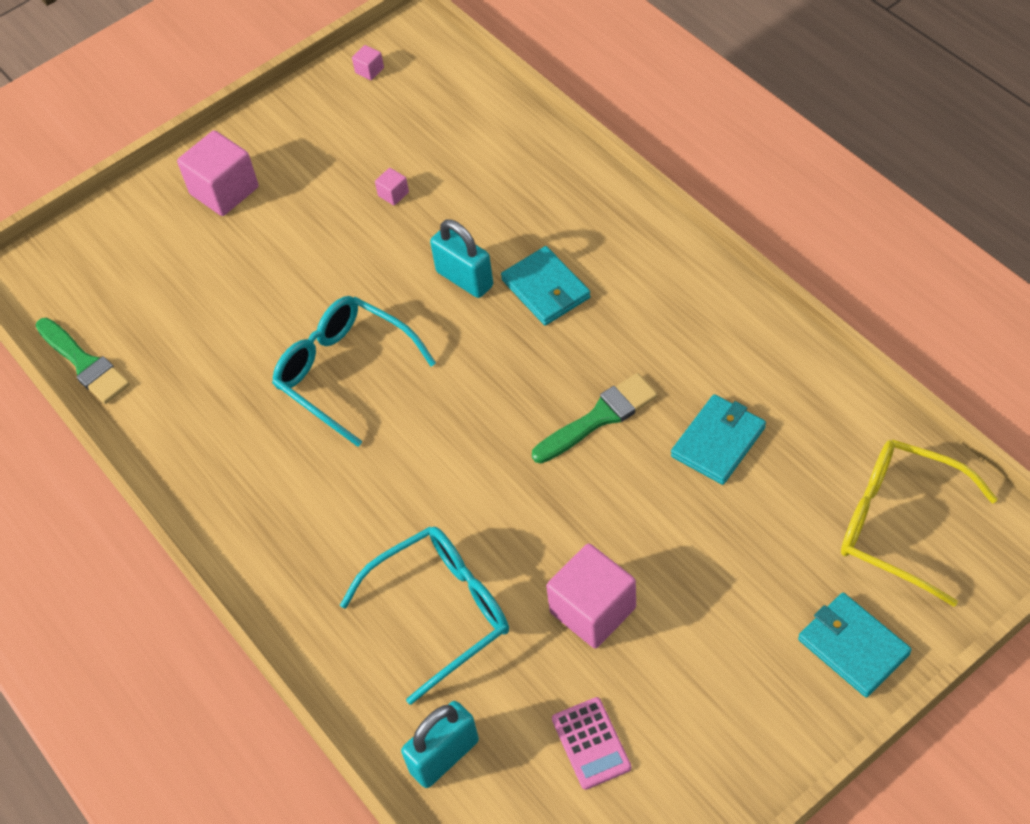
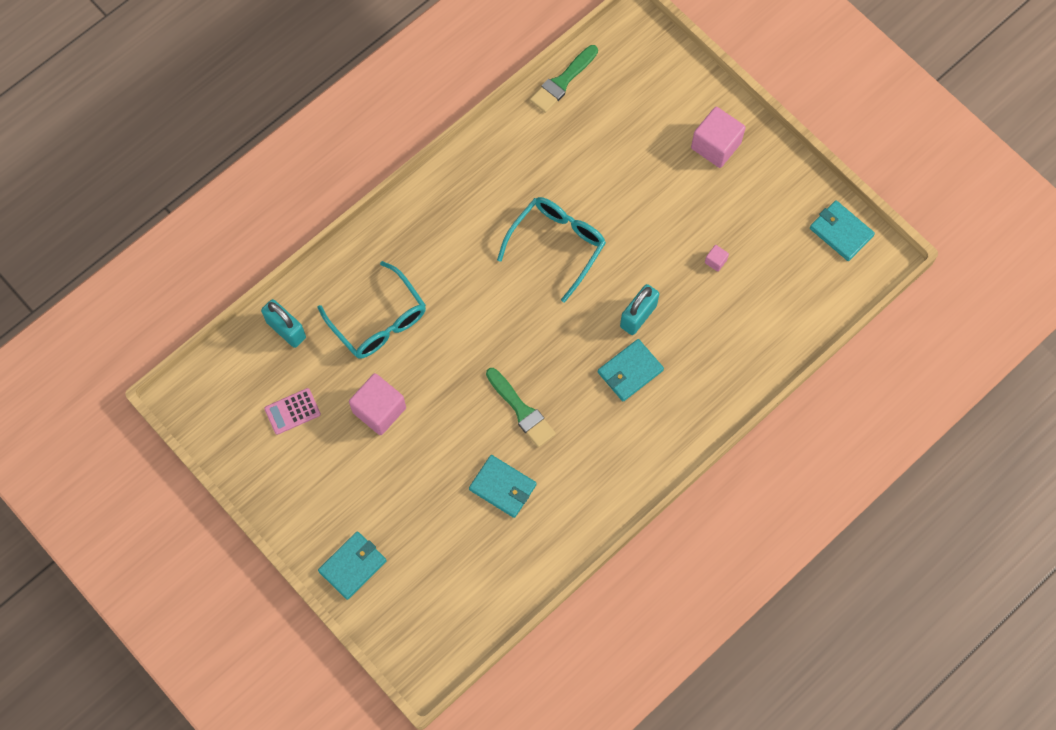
camera: 80 degrees right, 15 degrees up
pink cube [352,45,384,80] -> turquoise wallet [810,200,875,261]
yellow glasses [841,439,997,607] -> none

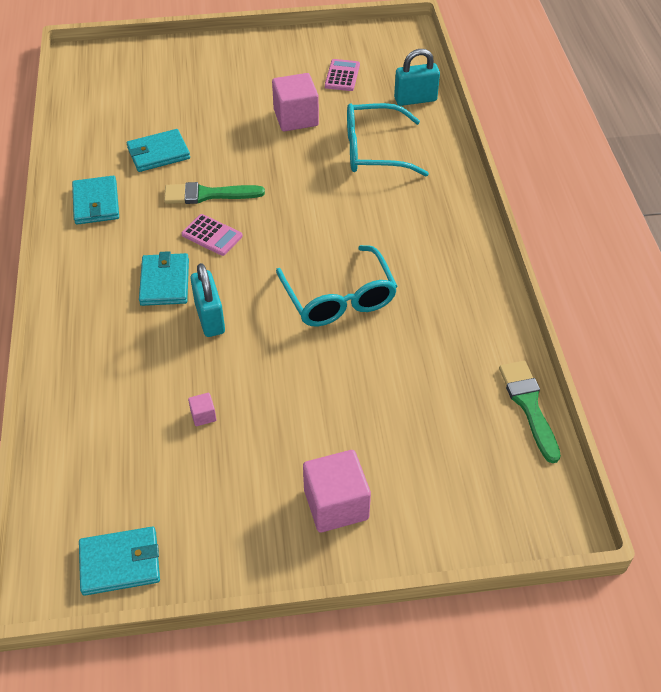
camera: 125 degrees right, 20 degrees down
turquoise wallet [318,531,387,600] -> turquoise wallet moved to [72,176,119,225]
none -> pink calculator [182,214,243,256]

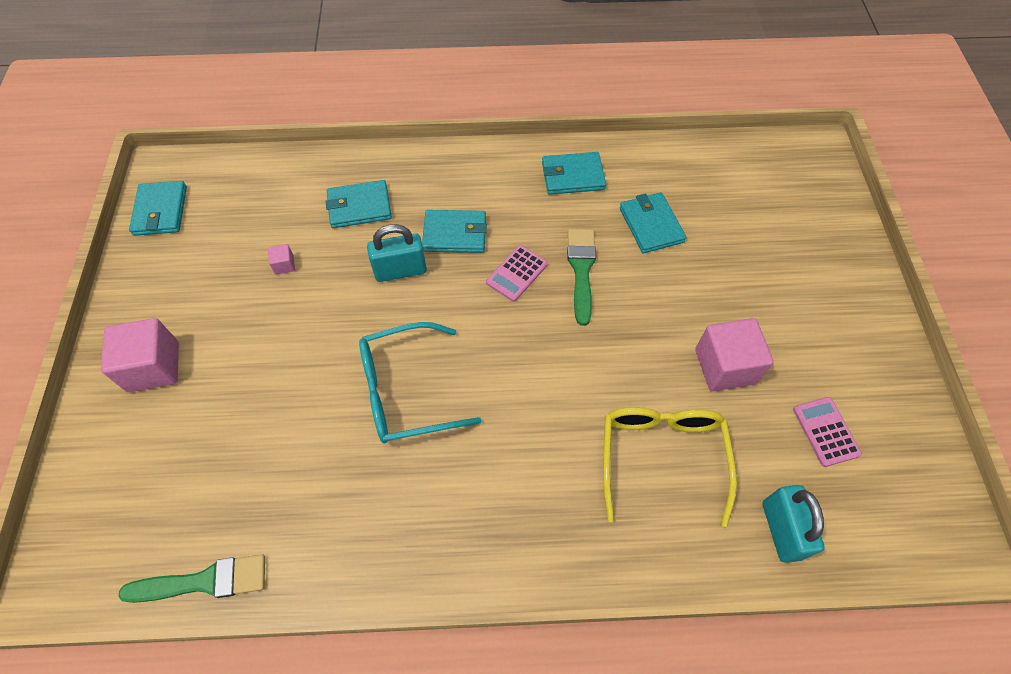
camera: 95 degrees right, 10 degrees up
pink calculator [325,59,360,91] -> pink calculator turned 120 degrees counterclockwise [793,397,862,467]
turquoise glasses [347,103,429,176] -> yellow glasses [603,407,737,527]
none -> turquoise wallet [326,180,392,228]

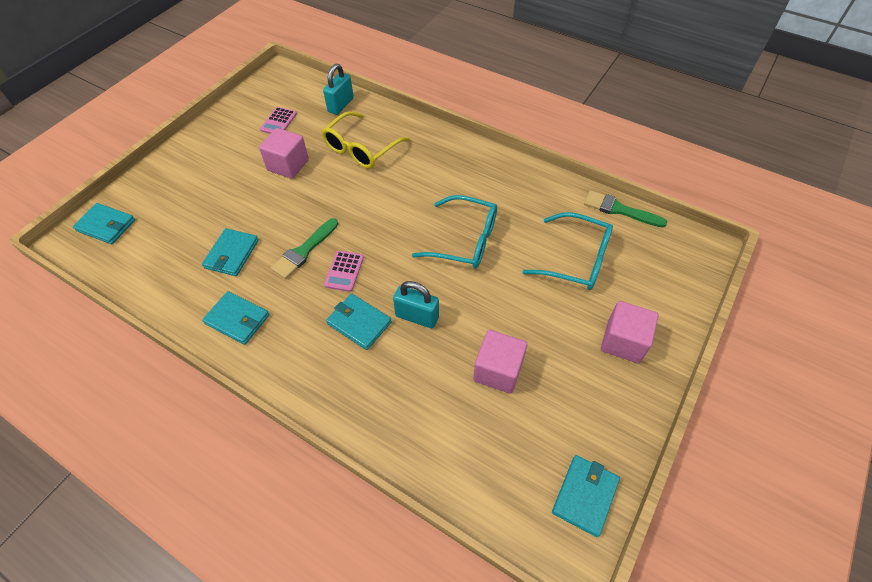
camera: 145 degrees left, 5 degrees down
pink cube [268,244,295,275] -> pink cube [473,330,528,394], size x2.27
turquoise wallet [326,180,392,228] -> turquoise wallet moved to [73,203,135,244]
pink calculator [486,245,548,302] -> pink calculator turned 120 degrees clockwise [324,251,364,292]
none -> turquoise glasses [522,212,613,290]

